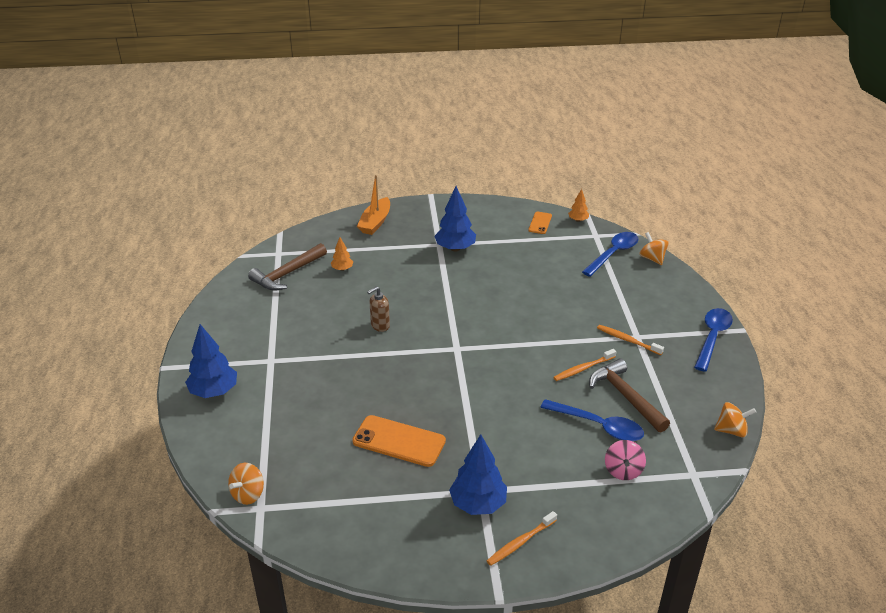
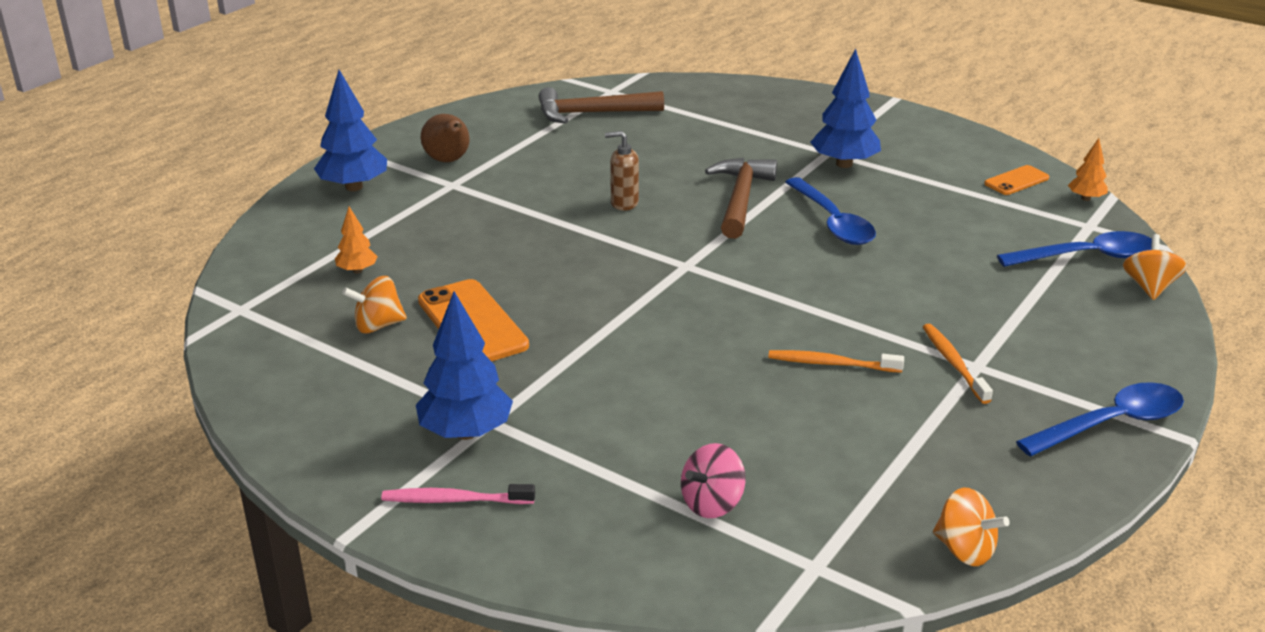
camera: 40 degrees right, 5 degrees down
orange spinning top [228,463,264,505] -> orange spinning top moved to [342,276,407,333]
orange tree [331,237,353,271] -> orange tree moved to [335,207,378,273]
orange boat [357,175,390,235] -> none
orange toothbrush [487,511,557,566] -> pink toothbrush [381,484,535,504]
blue spoon [540,399,644,441] -> blue spoon moved to [785,177,876,245]
brown hammer [589,358,670,432] -> brown hammer moved to [705,158,777,239]
none -> brown pear [421,114,470,162]

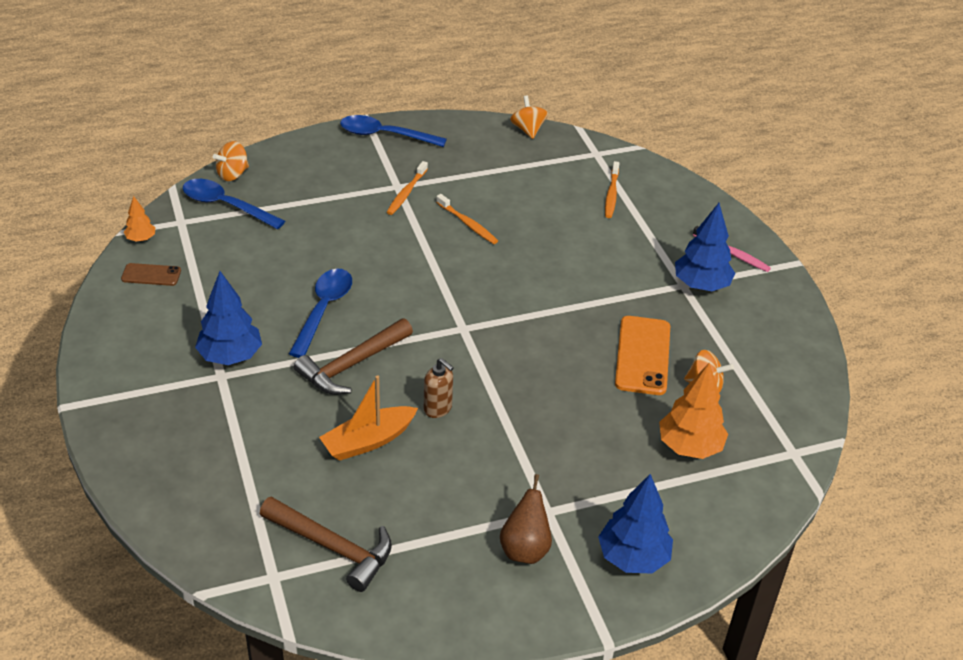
camera: 145 degrees left, 10 degrees up
orange tree [335,207,378,273] -> orange tree [659,363,728,459], size x1.90
pink spinning top [681,443,745,518] -> orange toothbrush [605,161,620,218]
orange phone [984,165,1049,195] -> brown phone [121,263,181,286]
none -> orange boat [319,375,418,461]

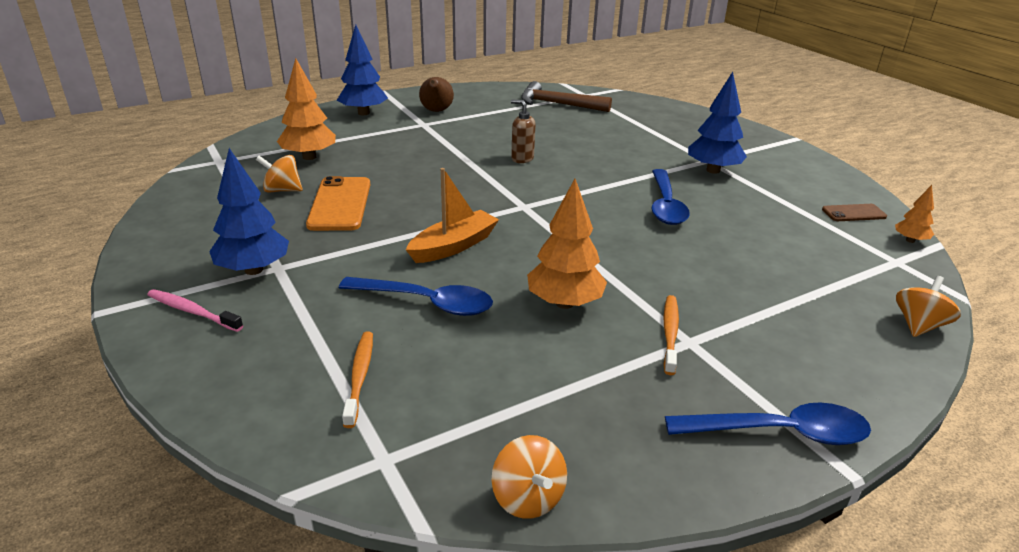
camera: 170 degrees right, 10 degrees down
blue spoon [183,179,285,229] -> blue spoon moved to [339,277,493,316]
brown hammer [294,318,413,395] -> none
orange boat [319,375,418,461] -> orange boat moved to [406,168,499,263]
orange toothbrush [436,194,498,244] -> orange tree [527,179,607,309]

